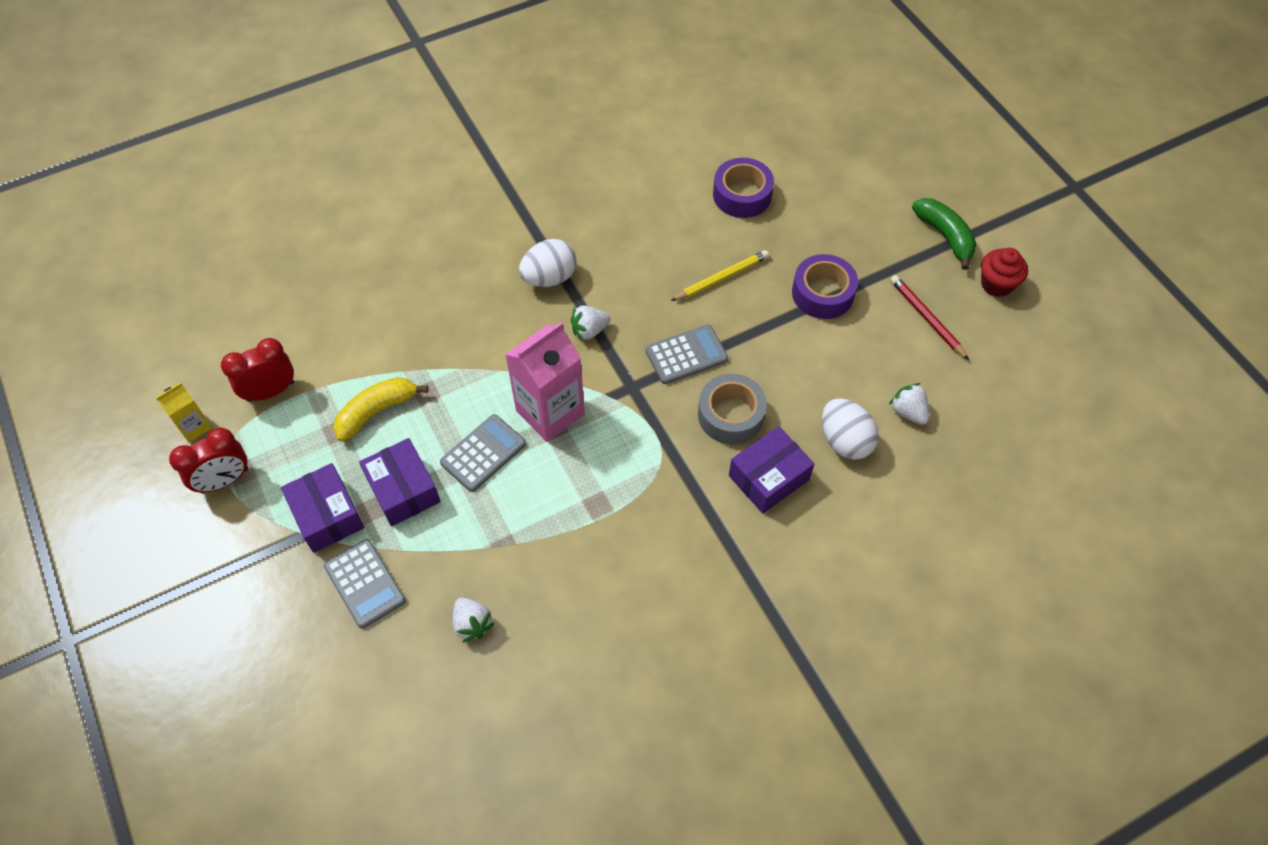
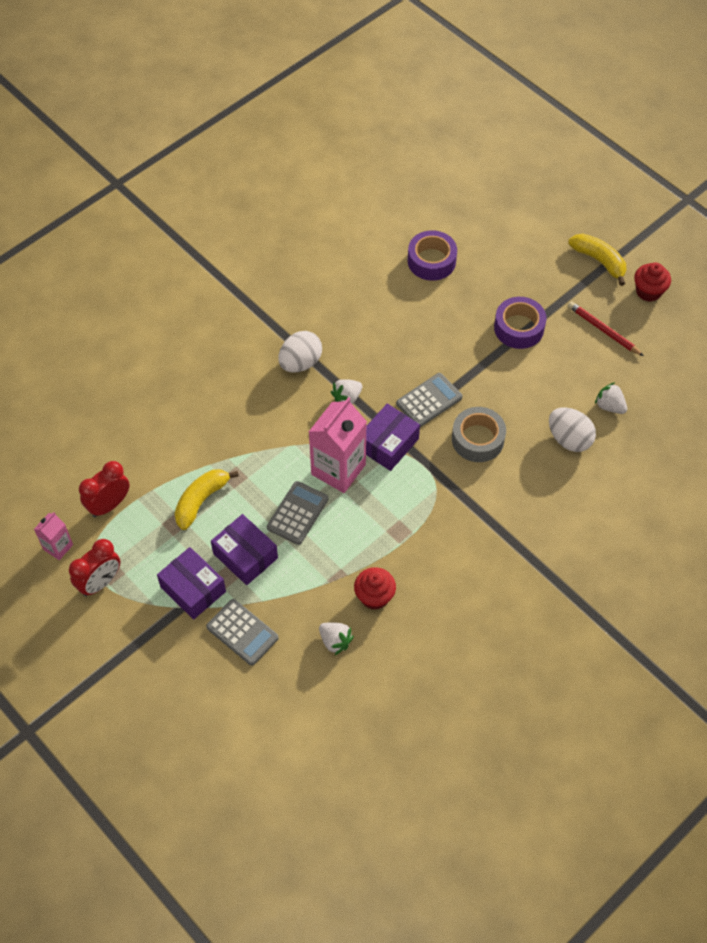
camera: 15 degrees left, 0 degrees up
yellow carton [156,382,212,443] -> pink carton [34,512,73,560]
yellow pencil [671,250,769,301] -> none
purple box [729,426,814,513] -> purple box moved to [366,404,420,471]
green banana [912,198,976,270] -> yellow banana [568,234,626,286]
none -> red cupcake [354,567,396,610]

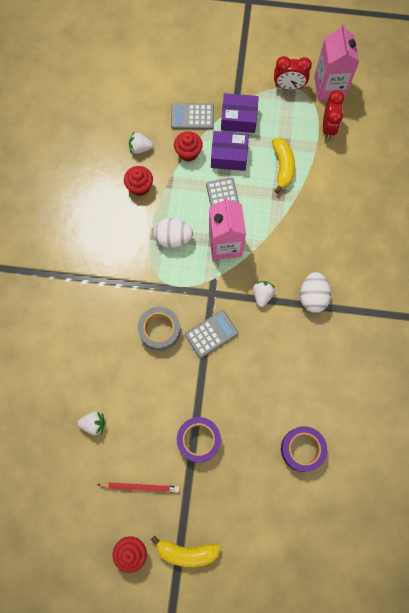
camera: 140 degrees right, 15 degrees up
pink carton [34,512,73,560] -> pink carton [314,24,359,100], size x1.91
red clock [69,539,120,597] -> red clock turned 90 degrees counterclockwise [274,56,312,90]
purple box [366,404,420,471] -> none
grey calculator [396,373,462,427] -> grey calculator turned 135 degrees counterclockwise [185,310,238,358]
white egg [549,407,596,452] -> white egg moved to [154,218,193,248]
none -> red cupcake [174,131,203,162]

